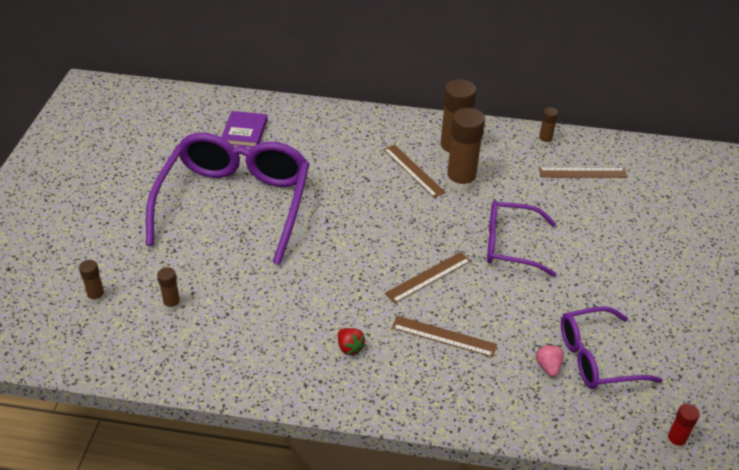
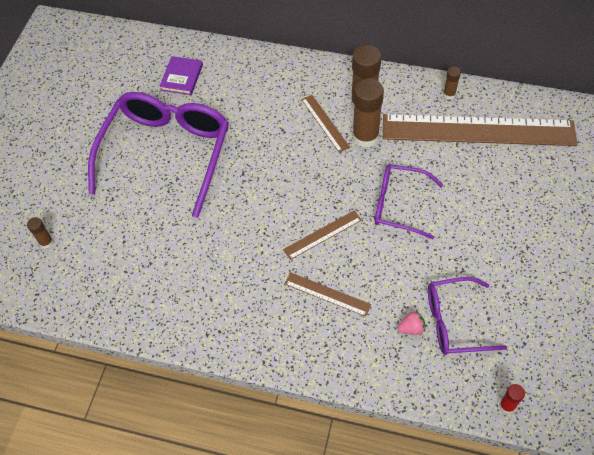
camera: 10 degrees right, 15 degrees up
brown glue stick [157,267,181,311] -> none
red strawberry [338,328,366,355] -> none
pink strawberry [536,344,564,377] -> pink strawberry turned 75 degrees clockwise [398,311,425,335]
brown ruler [539,168,628,178] -> brown ruler [383,114,577,146], size x2.42

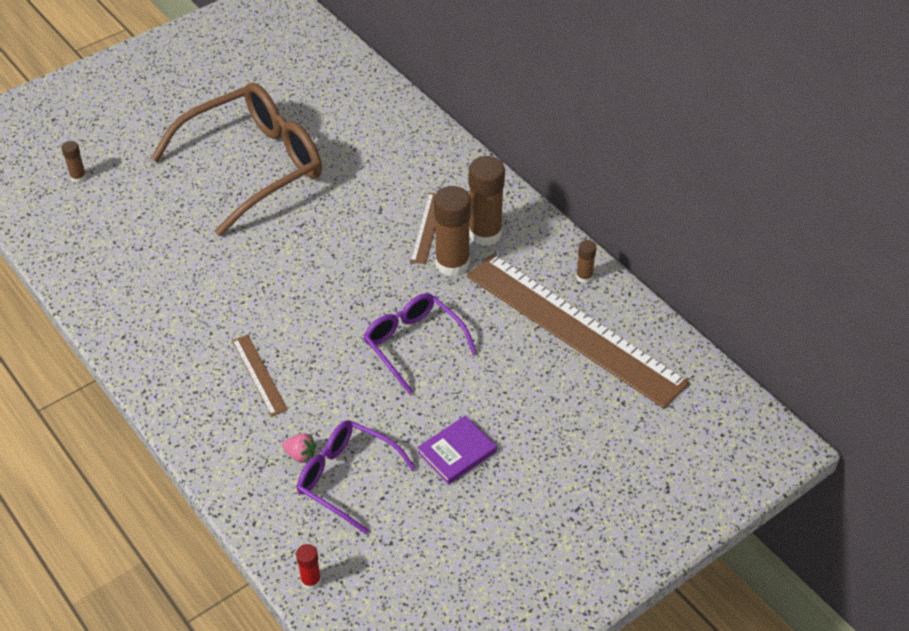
camera: 35 degrees right, 10 degrees down
purple glasses [88,92,229,218] -> brown glasses [151,83,322,236]
purple book [159,56,203,95] -> purple book moved to [417,415,497,484]
brown ruler [283,210,362,260] -> none

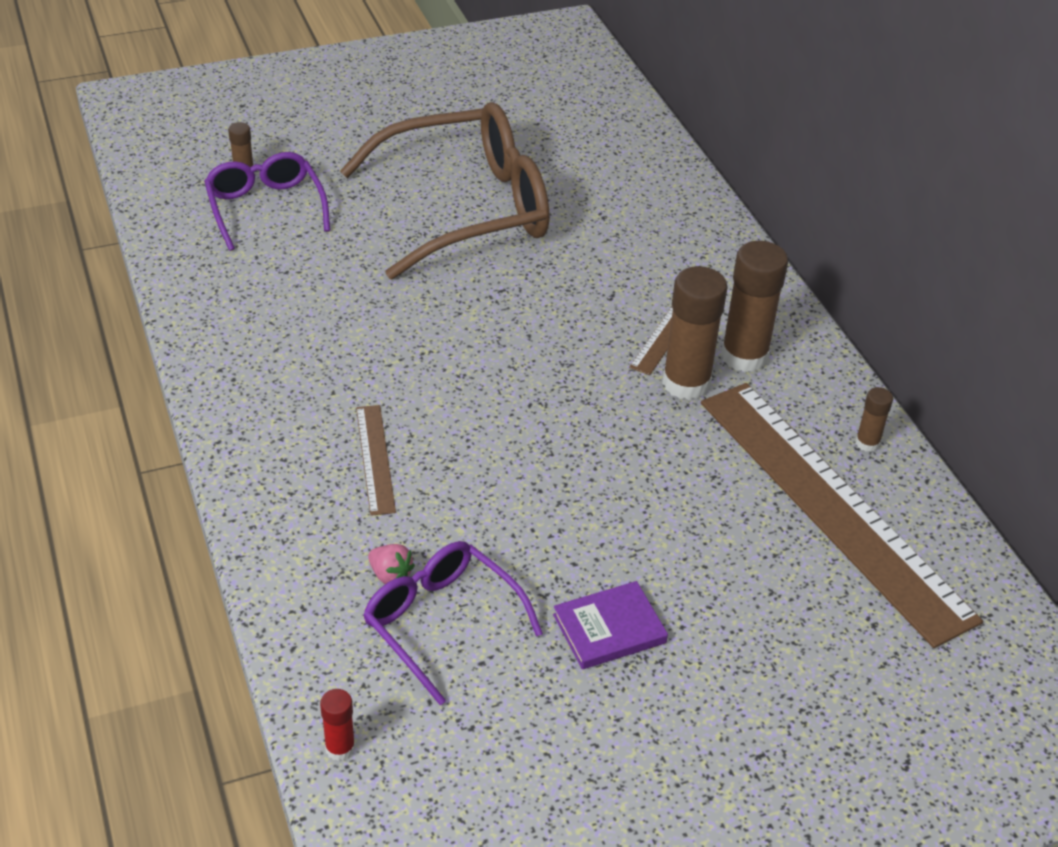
camera: 15 degrees right, 5 degrees down
purple glasses [363,293,477,394] -> purple glasses moved to [204,152,330,251]

